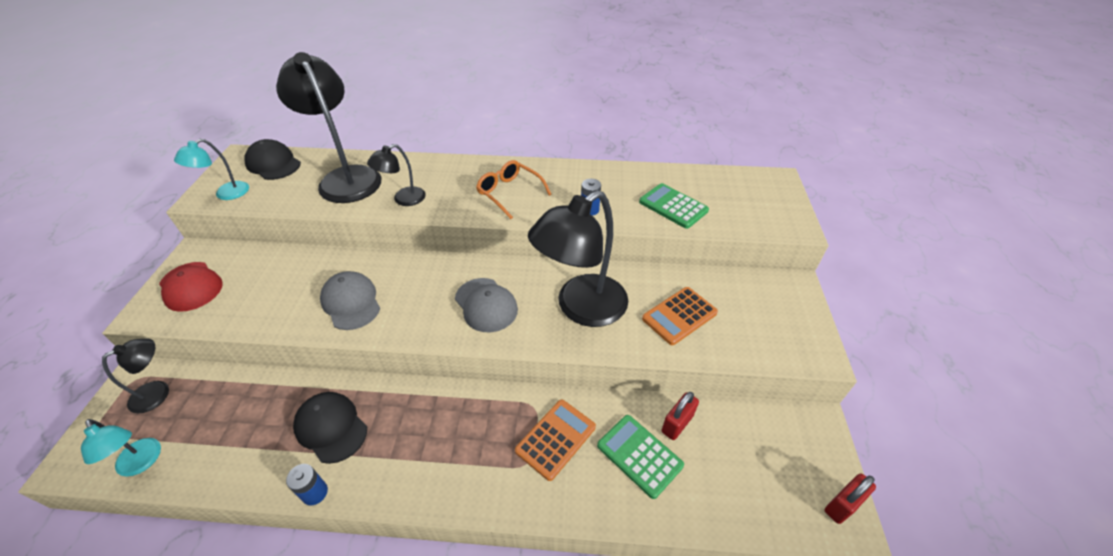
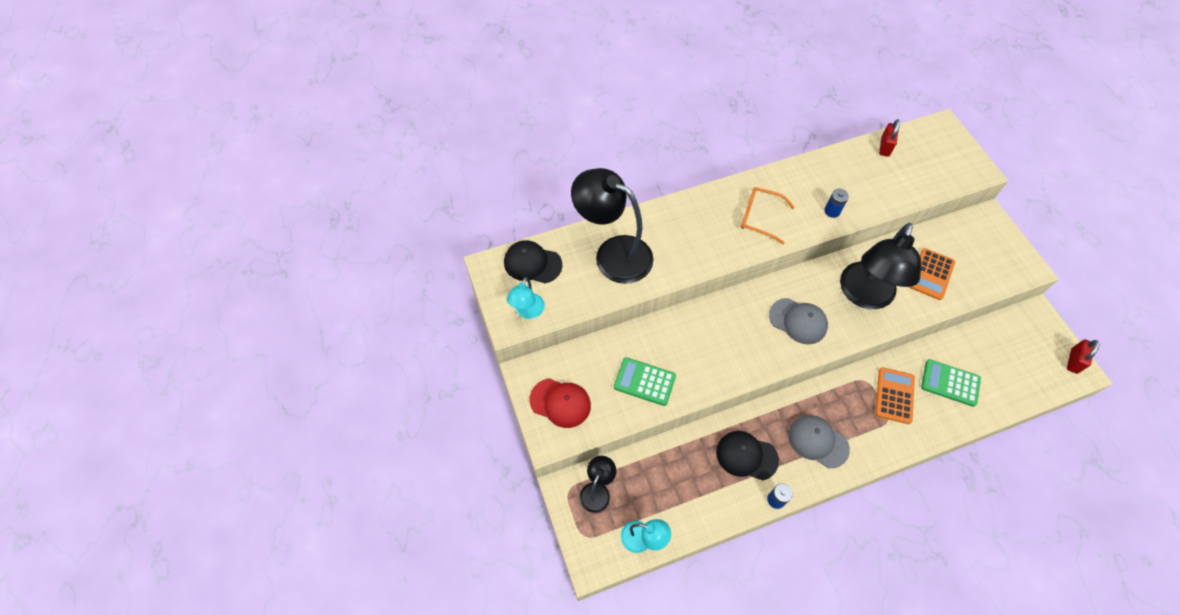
camera: 25 degrees left, 15 degrees up
grey cap [320,271,380,330] -> grey cap moved to [788,415,850,468]
black lamp [367,144,426,206] -> none
green calculator [639,183,709,229] -> green calculator moved to [614,357,676,406]
red padlock [662,392,699,440] -> red padlock moved to [879,119,900,157]

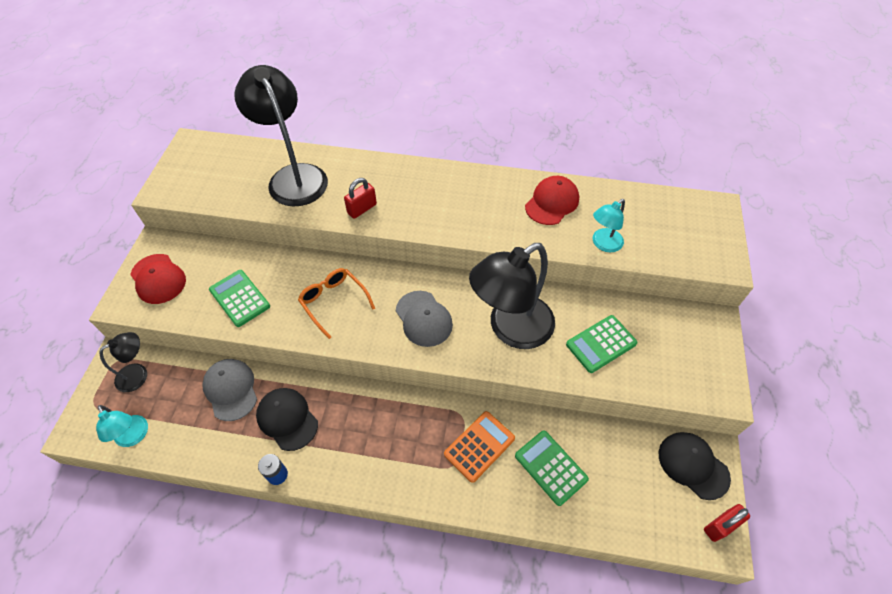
camera: 30 degrees right, 5 degrees down
black cap [504,240,563,283] -> black cap moved to [659,432,731,500]
turquoise lamp [507,277,545,319] -> turquoise lamp moved to [593,199,625,252]
orange glasses [741,187,795,244] -> orange glasses moved to [298,268,375,339]
grey cap [788,415,850,468] -> grey cap moved to [202,359,257,421]
blue battery [824,189,849,218] -> none
red padlock [879,119,900,157] -> red padlock moved to [344,178,377,219]
orange calculator [910,248,955,300] -> green calculator [566,315,638,373]
none -> red cap [525,176,579,225]

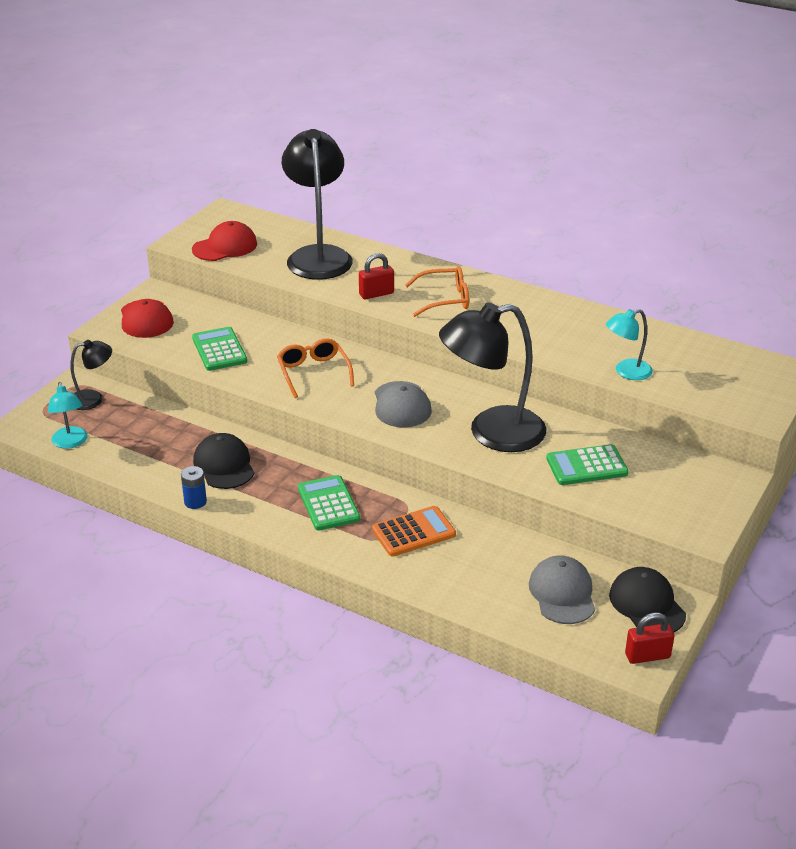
camera: 20 degrees right, 20 degrees down
grey cap [202,359,257,421] -> grey cap moved to [529,555,595,624]
green calculator [515,431,589,506] -> green calculator moved to [298,475,360,531]
red cap [525,176,579,225] -> red cap moved to [192,221,257,261]
none -> orange glasses [405,266,469,317]

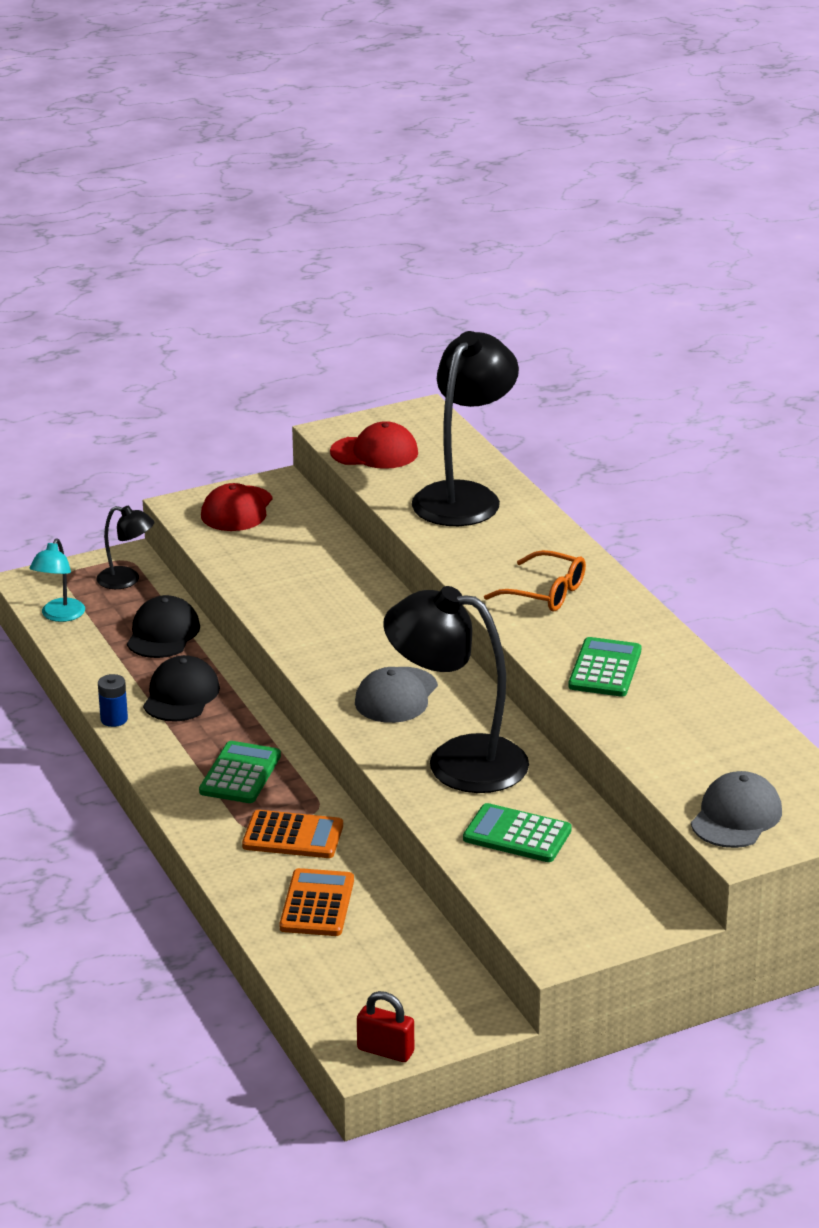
camera: 35 degrees right, 5 degrees down
green calculator [192,327,247,371] -> green calculator moved to [568,637,641,697]
orange glasses [277,338,354,398] -> none
red padlock [359,253,394,299] -> none
grey cap [529,555,595,624] -> grey cap moved to [691,771,782,848]
turquoise lamp [606,309,653,380] -> none
black cap [609,567,686,632] -> black cap moved to [127,595,200,658]
none -> orange calculator [279,868,354,936]

